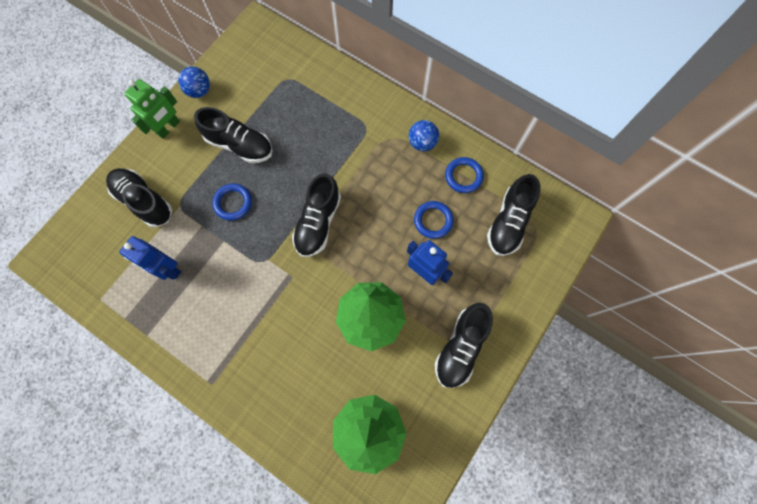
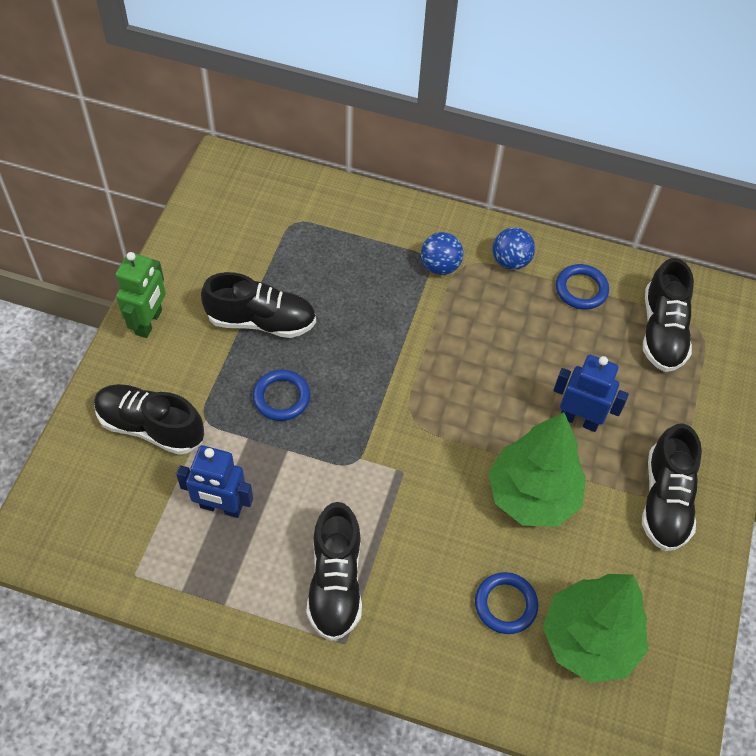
camera: 20 degrees left, 15 degrees down
blue ball [178,67,210,98] -> blue ball moved to [421,232,464,275]
black shoe [292,173,341,257] -> black shoe moved to [306,502,362,641]
blue ring [414,201,454,239] -> blue ring moved to [475,572,538,634]

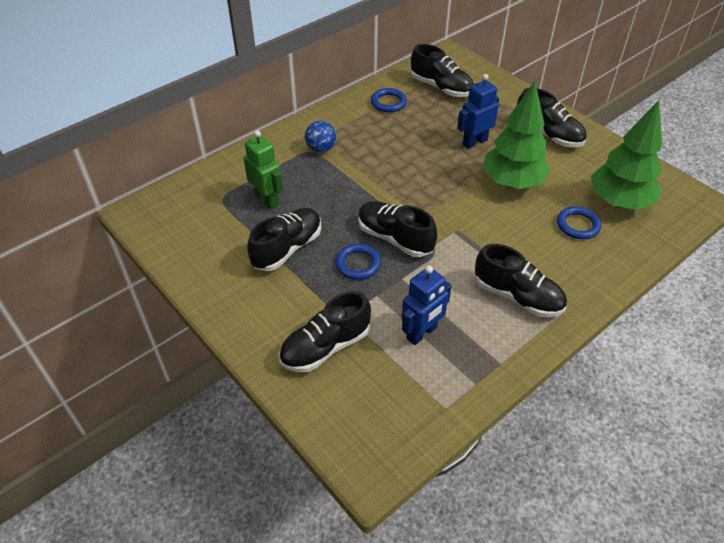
camera: 55 degrees left, 10 degrees down
green robot [116,252,166,338] -> green robot moved to [244,130,283,209]
blue ball [493,227,535,270] -> none
none -> black shoe [358,201,437,257]

